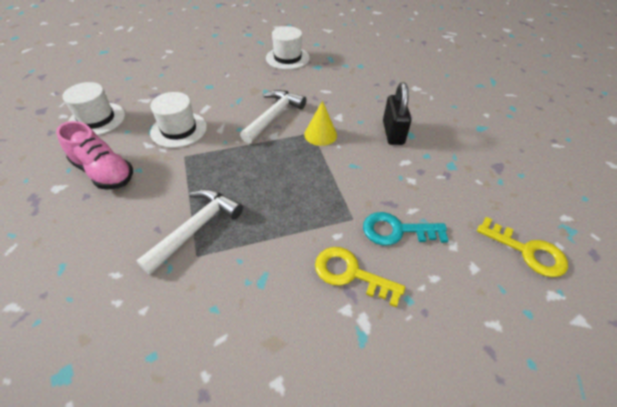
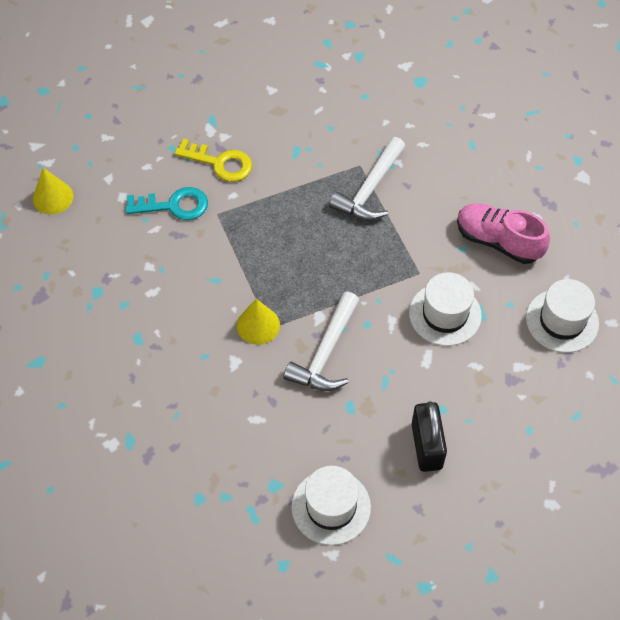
camera: 175 degrees right, 10 degrees up
black padlock [383,82,412,145] -> black padlock moved to [411,401,447,472]
yellow key [477,217,568,277] -> yellow cone [33,168,73,214]

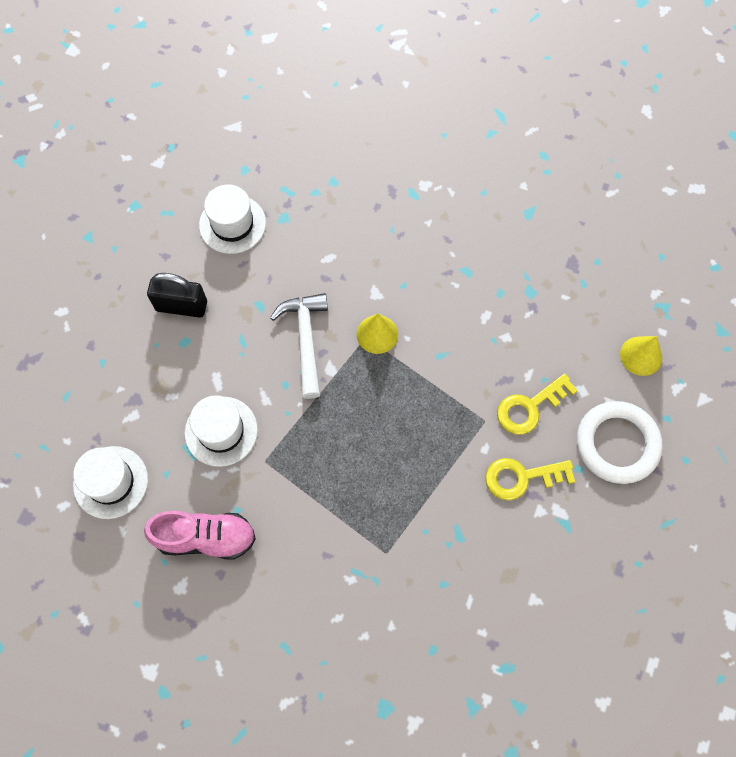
camera: 150 degrees right, 10 degrees up
turquoise key [126,187,208,220] -> yellow key [497,373,578,435]
white hammer [329,137,405,221] -> none
black padlock [411,401,447,472] -> black padlock turned 45 degrees counterclockwise [147,273,207,318]
none -> white ring [577,401,663,484]

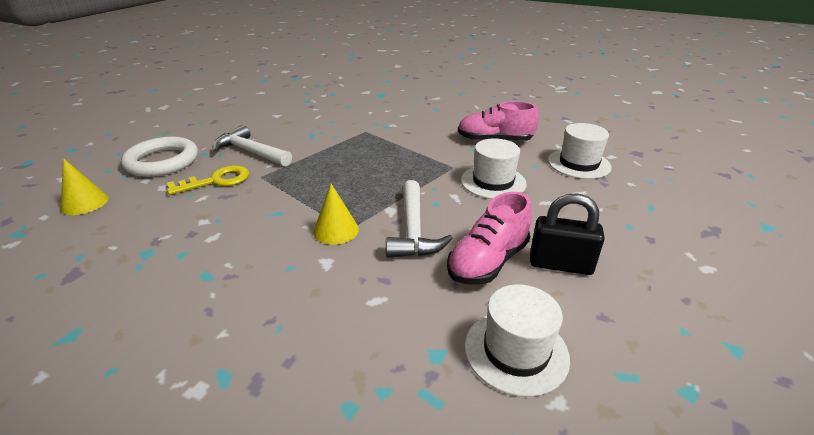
camera: 175 degrees left, 35 degrees down
yellow key [485,458,575,500] -> white hammer [213,125,292,167]
none -> pink shoe [447,192,532,285]

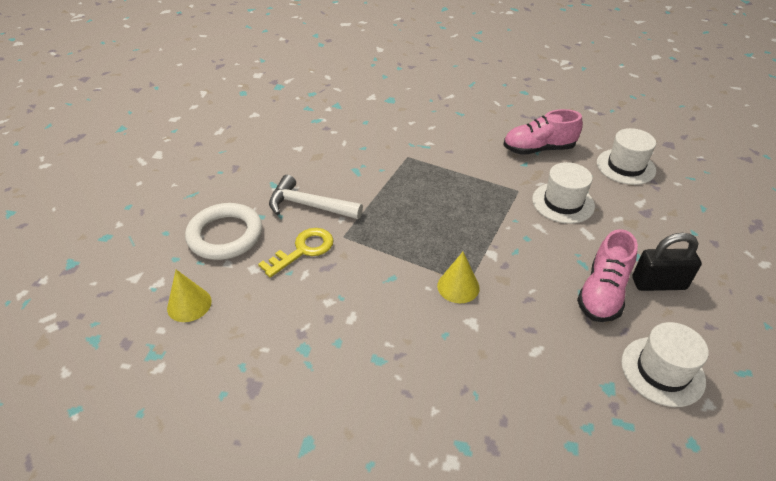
camera: 15 degrees left, 10 degrees up
white hammer [386,180,453,258] -> none

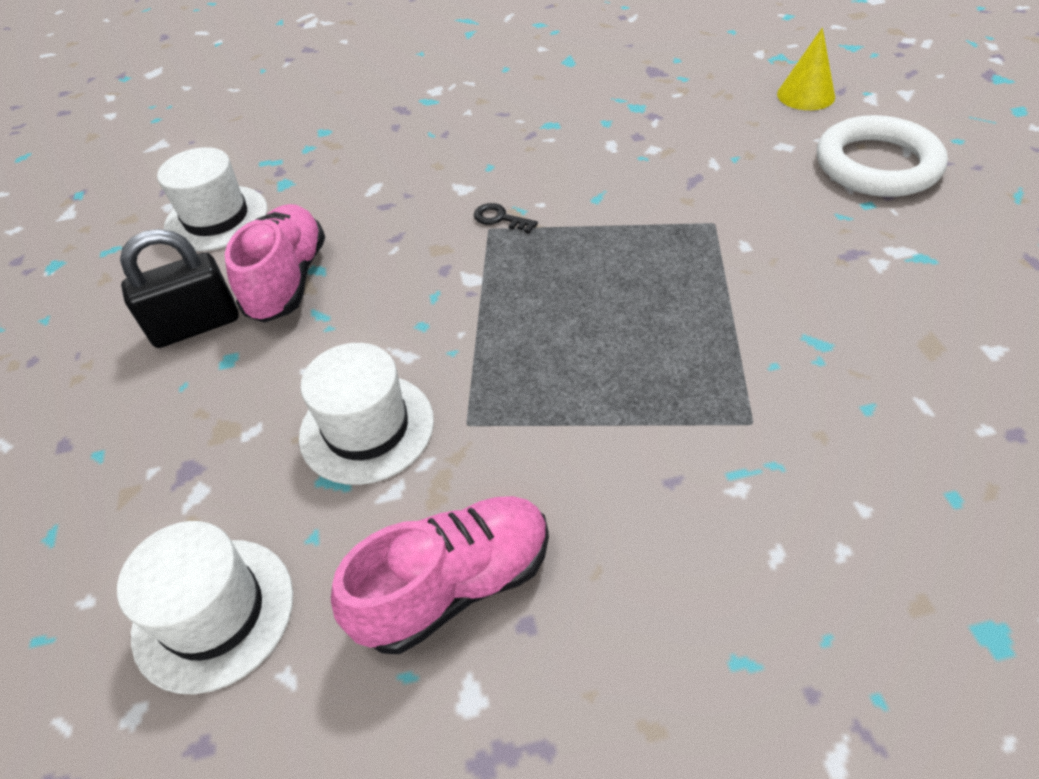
camera: 160 degrees right, 5 degrees up
yellow key [258,228,333,277] -> none
white hammer [269,175,363,219] -> none
yellow cone [437,252,480,303] -> black key [474,203,538,233]

